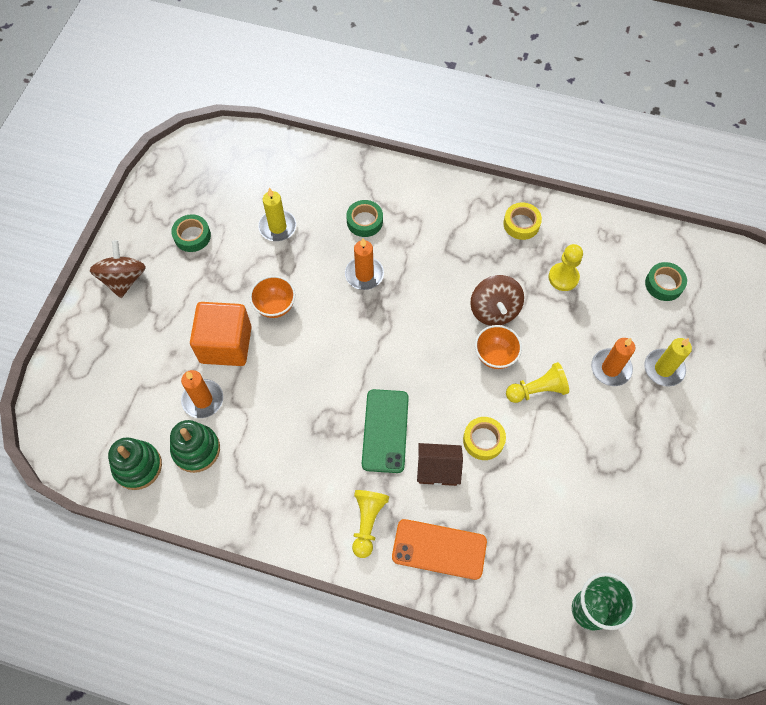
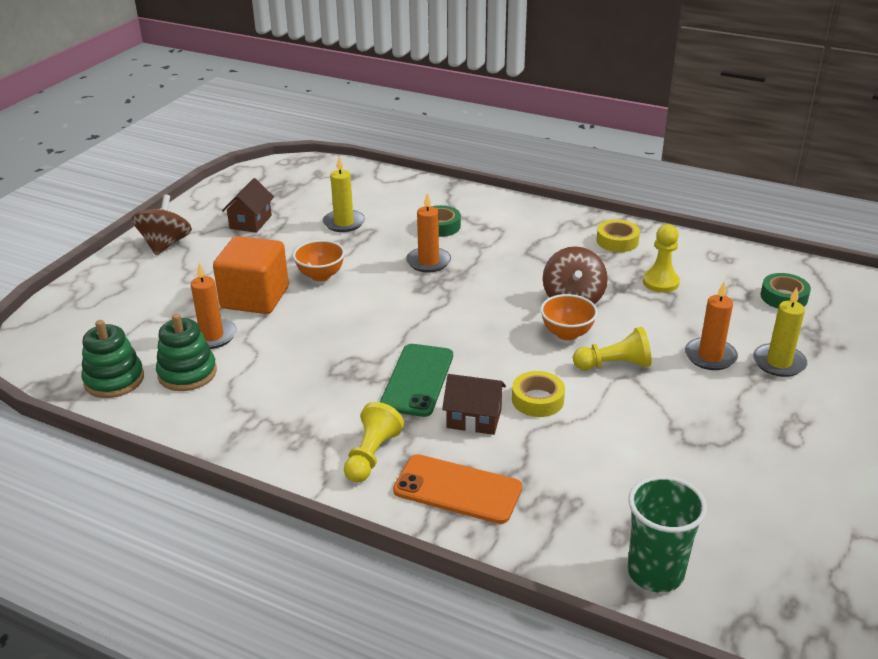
camera: 10 degrees right, 30 degrees down
green tape [171,214,211,252] -> brown house [222,178,274,233]

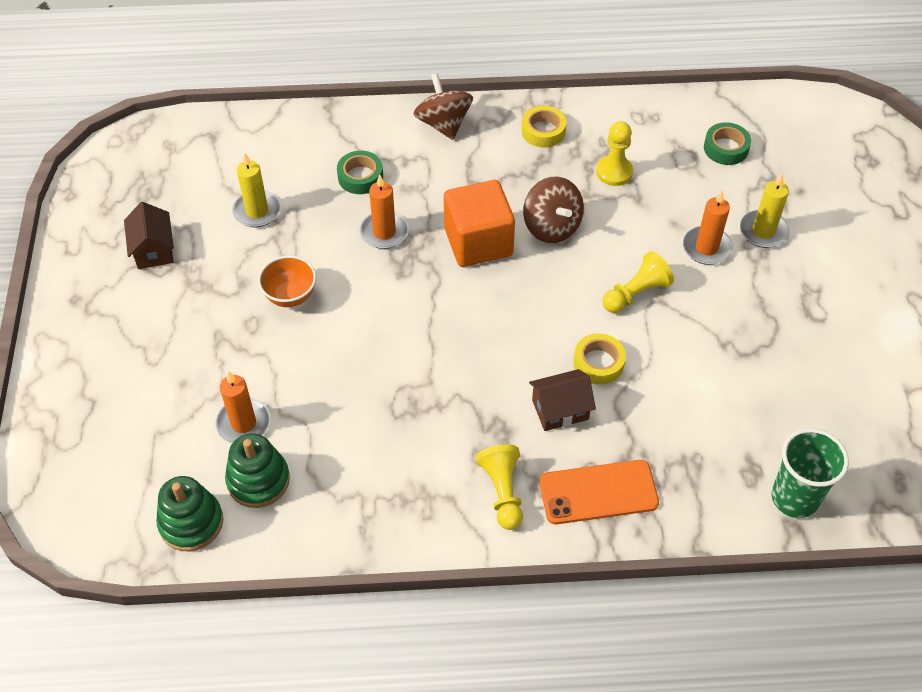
camera: 30 degrees left, 20 degrees up
brown spinning top [132,195,192,255] -> brown spinning top moved to [413,73,473,140]
orange cube [213,236,289,314] -> orange cube moved to [444,180,515,267]
green phone [380,344,453,417] -> none
orange bowl [540,294,598,341] -> none

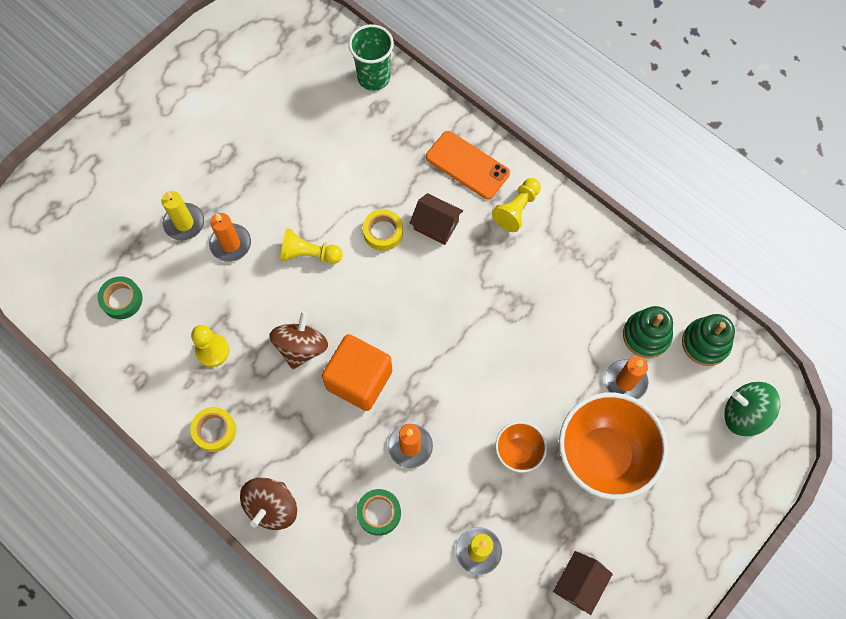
camera: 135 degrees left, 15 degrees up
none -> orange bowl [559,392,668,500]
none -> green spinning top [724,382,781,436]

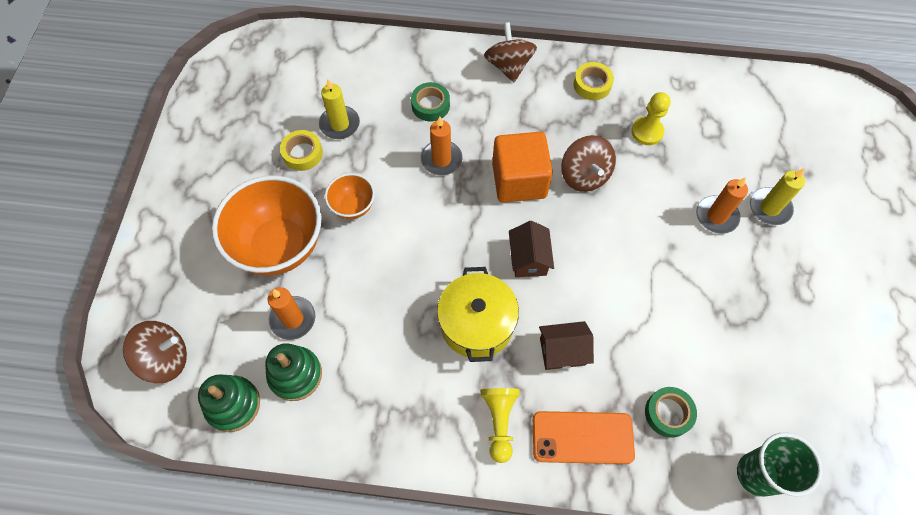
camera: 145 degrees right, 5 degrees down
green tape [98,276,143,319] -> green tape moved to [645,387,697,438]
yellow pawn [280,228,342,264] -> none
yellow tape [363,209,403,251] -> yellow tape moved to [280,130,323,171]
brown house [553,551,613,615] -> brown house moved to [509,221,554,277]
green spinning top [724,382,781,436] -> brown spinning top [123,321,187,383]
none -> yellow pot [437,267,519,362]

